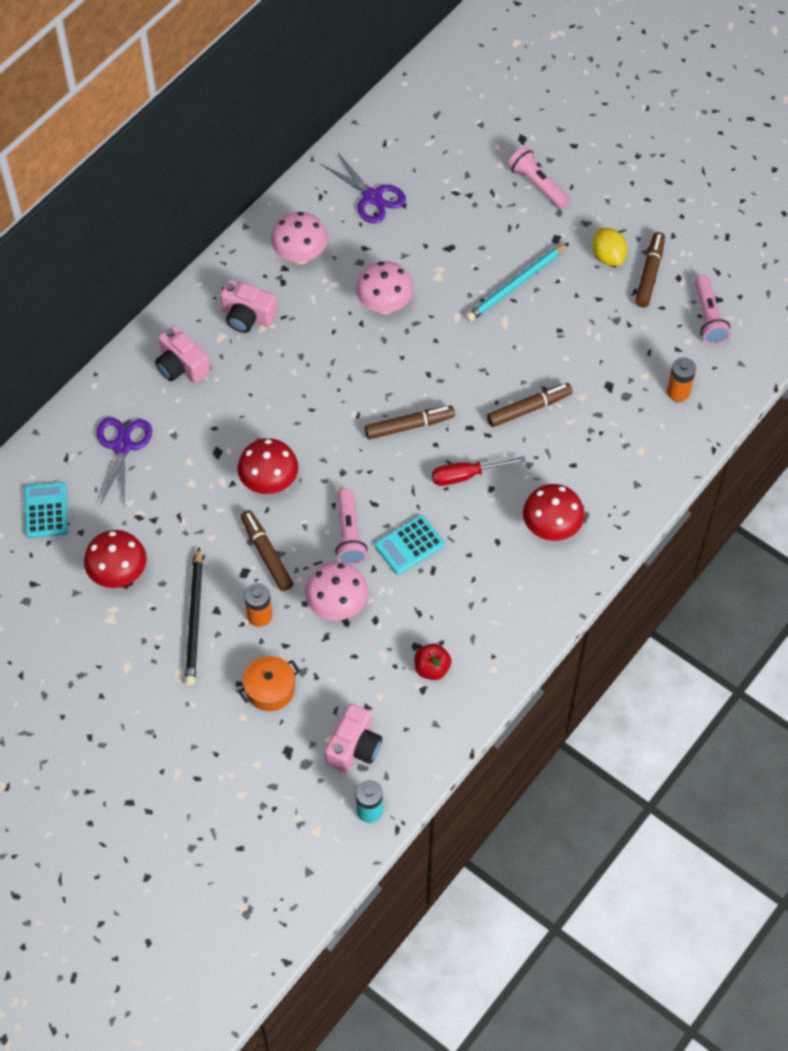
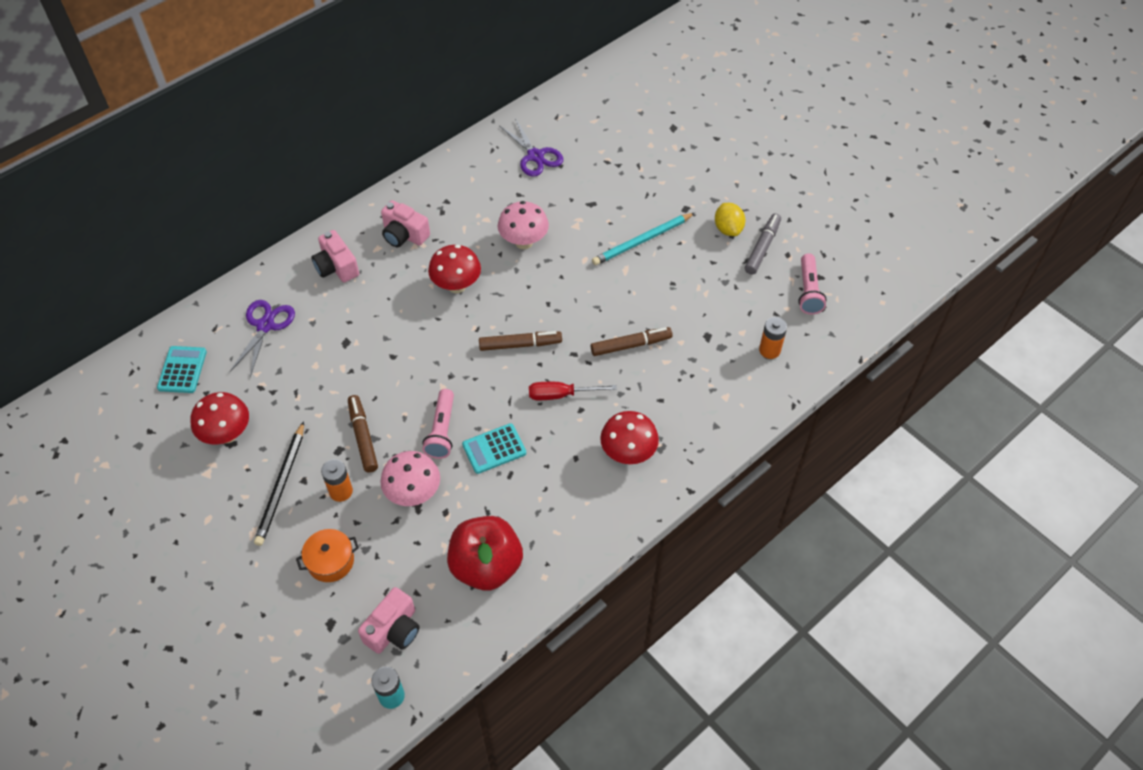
camera: 10 degrees right, 5 degrees down
red mushroom [237,438,298,494] -> red mushroom moved to [428,245,481,293]
pink mushroom [271,212,328,264] -> none
red apple [414,643,452,680] -> red apple [447,516,523,591], size x2.07
pink flashlight [508,147,570,209] -> none
brown marker [635,232,665,308] -> grey marker [745,213,781,275]

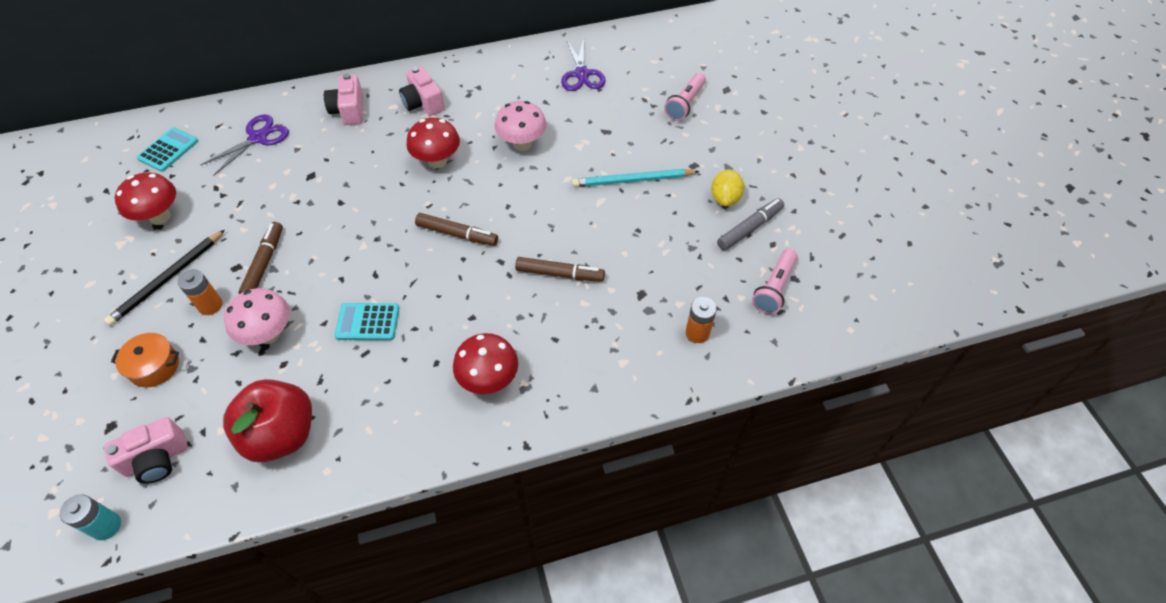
camera: 25 degrees right, 0 degrees up
pink flashlight [423,389,454,459] -> pink flashlight moved to [664,73,706,121]
red screwdriver [529,382,617,400] -> none

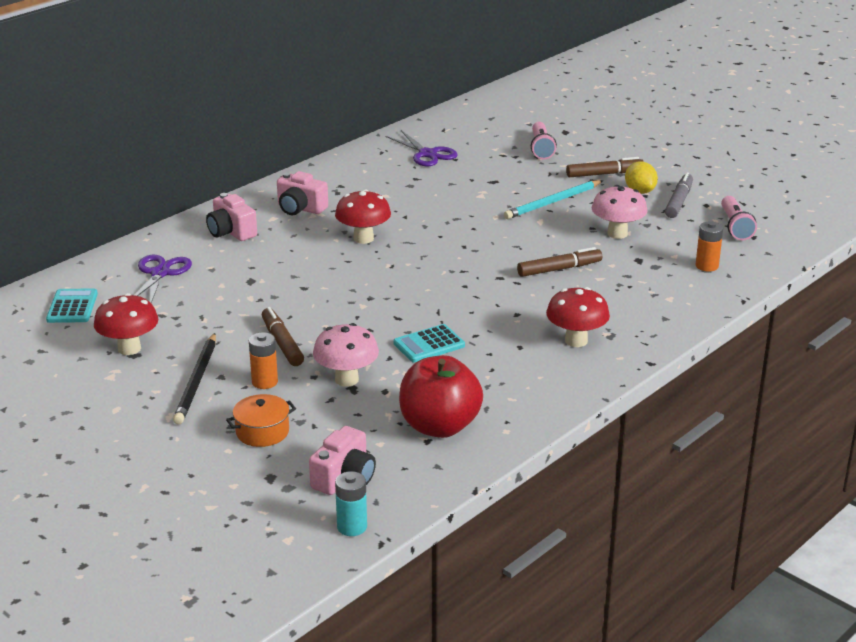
camera: 30 degrees left, 25 degrees down
brown marker [415,213,498,246] -> brown marker moved to [566,157,644,177]
pink mushroom [494,101,547,151] -> pink mushroom moved to [592,185,648,239]

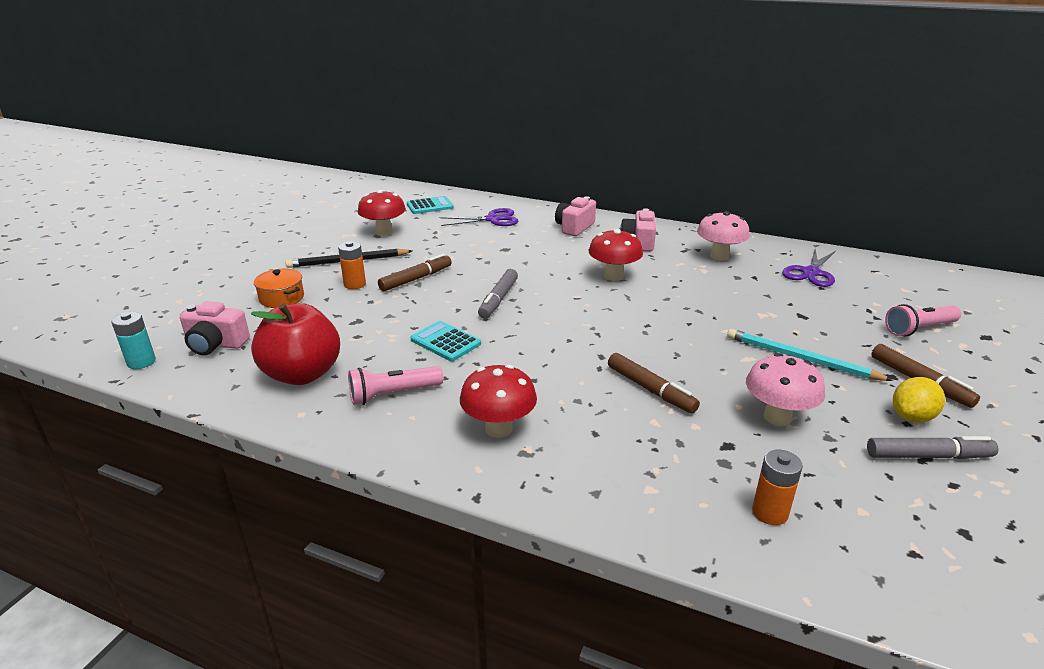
camera: 70 degrees right, 0 degrees up
pink mushroom [313,323,379,386] -> pink mushroom moved to [697,211,750,261]
pink flashlight [721,196,757,240] -> pink flashlight moved to [348,366,443,405]
none -> grey marker [478,269,518,318]

